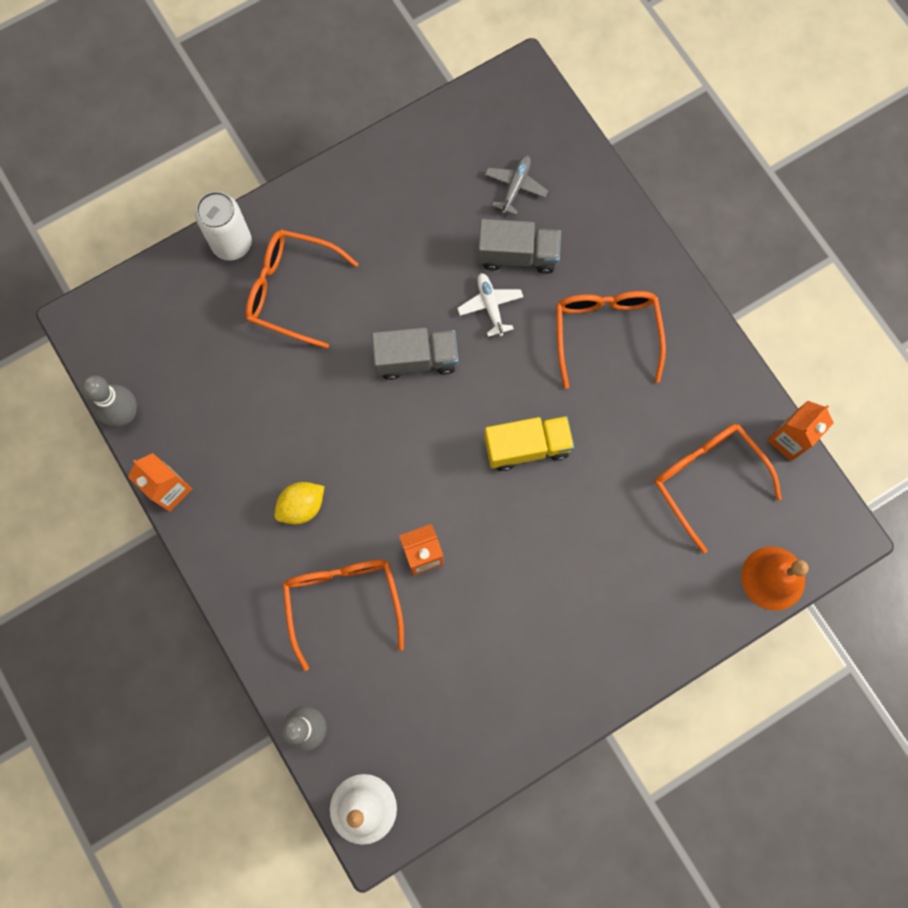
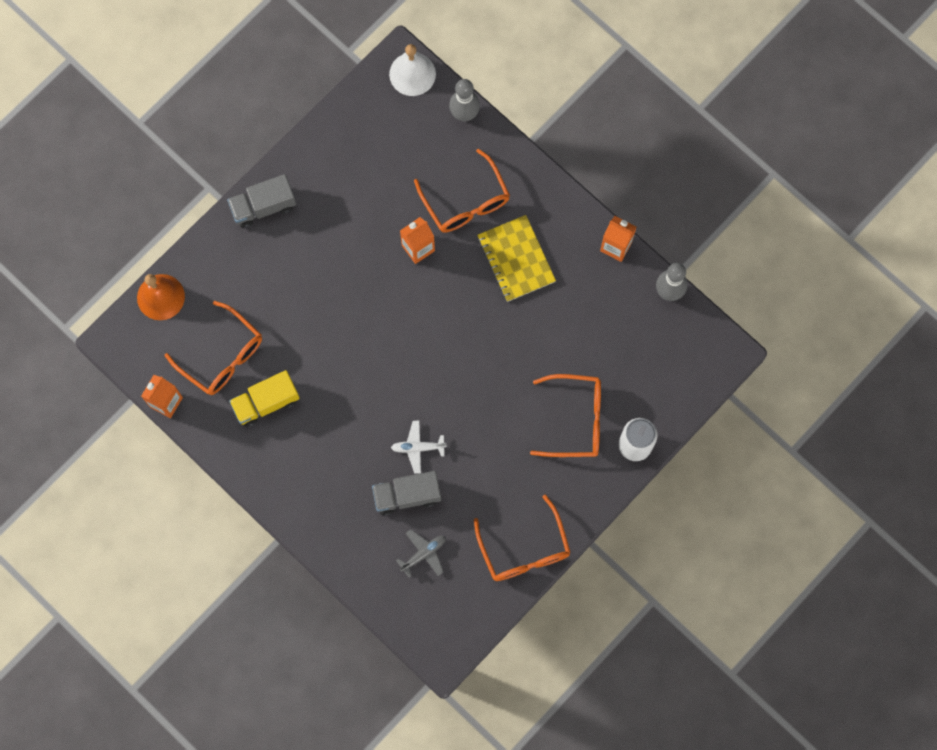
camera: 165 degrees right, 0 degrees up
yellow lemon [274,482,324,525] -> yellow notebook [477,215,556,302]
grey truck [371,327,458,380] -> grey truck moved to [227,174,296,228]
white plane [457,273,523,337] -> white plane turned 120 degrees clockwise [391,421,446,474]
yellow truck [484,416,574,471] -> yellow truck moved to [229,370,300,427]
grey plane [485,156,548,215] -> grey plane turned 135 degrees counterclockwise [396,529,446,577]
orange glasses [556,291,666,389] -> orange glasses moved to [474,495,571,581]

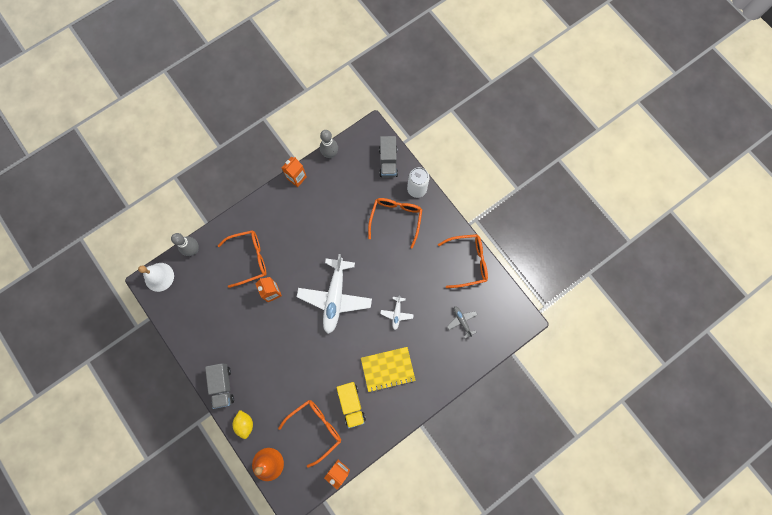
camera: 80 degrees left, 0 degrees up
grey truck [372,471,441,516] -> grey truck moved to [379,136,398,178]
yellow notebook [477,215,556,302] -> yellow notebook moved to [361,347,416,393]
none -> yellow lemon [233,410,253,439]
none -> white plane [297,254,372,334]

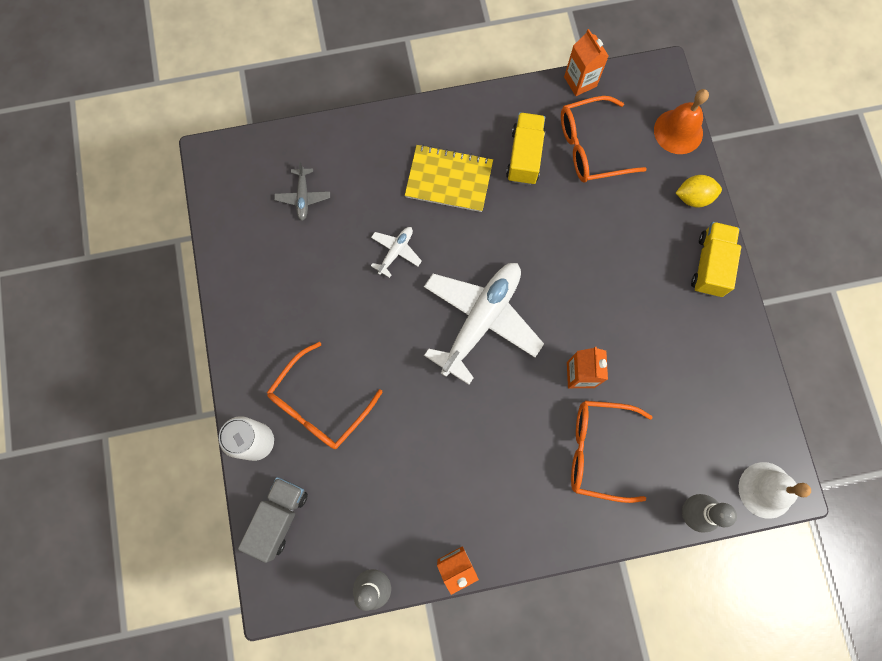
camera: 155 degrees left, 0 degrees up
grey truck [205,363,234,409] -> yellow truck [691,222,741,297]
yellow lemon [233,410,253,439] -> yellow lemon turned 75 degrees clockwise [676,175,722,207]
orange glasses [438,234,488,288] -> none

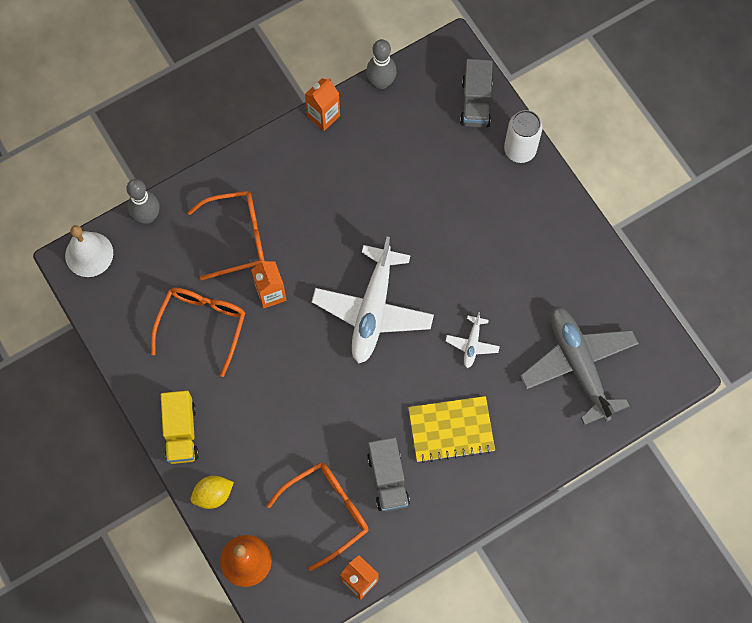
camera: 160 degrees right, 5 degrees down
orange glasses [267,342,383,449] -> orange glasses moved to [151,288,245,377]
grey plane [274,162,330,221] -> grey plane [520,306,639,425], size x2.26
yellow truck [506,112,545,185] -> grey truck [367,437,410,512]

